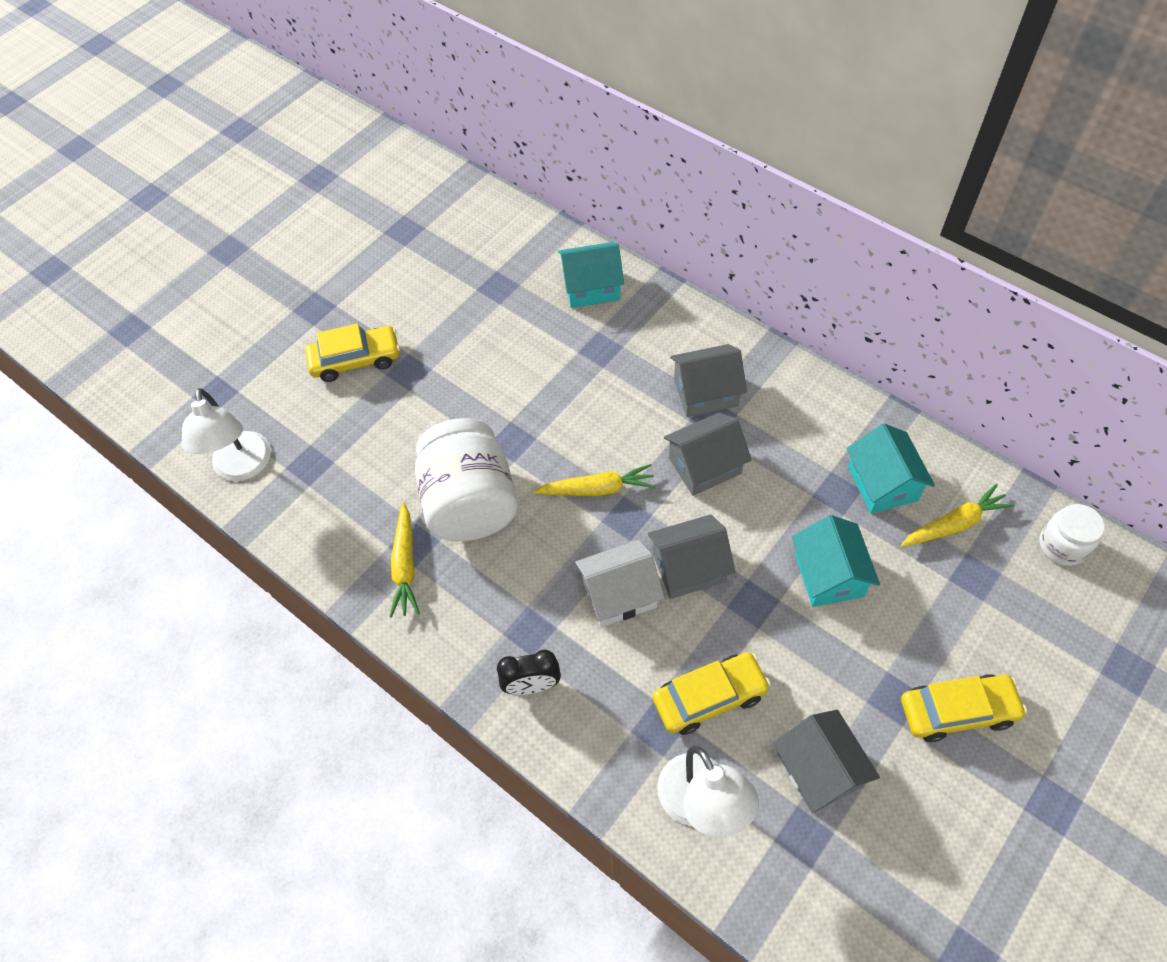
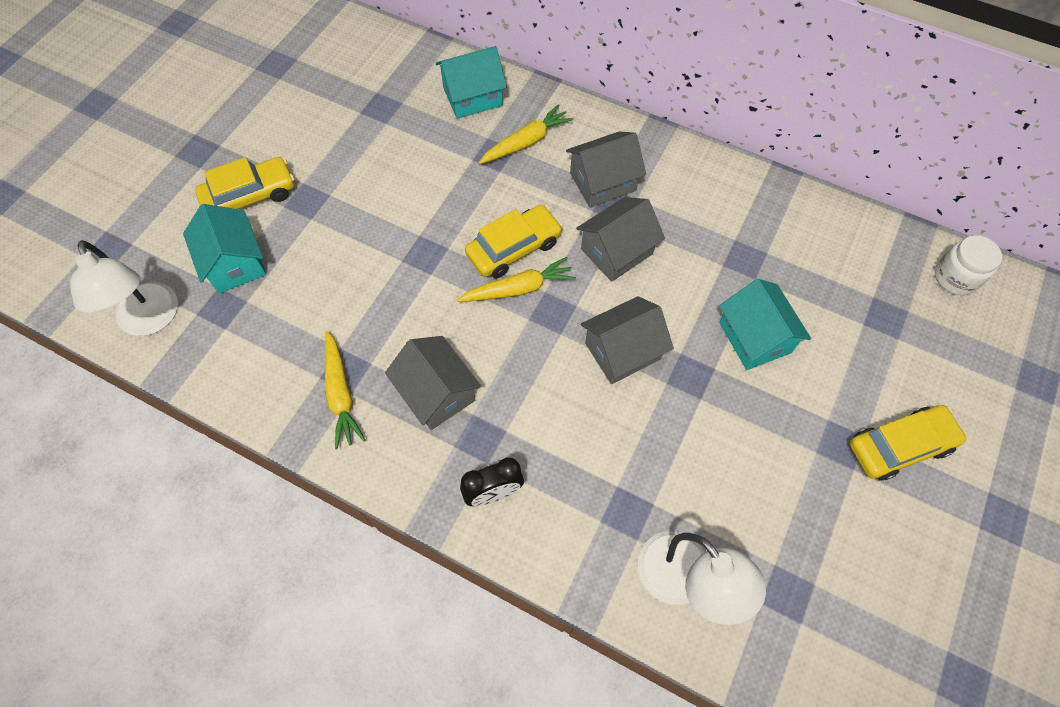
camera: 15 degrees left, 5 degrees up
white jar [415,418,518,541] -> none
white house [575,540,664,627] -> none
yellow car [653,652,771,735] -> yellow car moved to [465,205,563,278]
grey house [773,709,880,813] -> grey house moved to [385,336,481,430]
turquoise house [846,423,935,514] -> turquoise house moved to [183,204,266,294]
yellow carrot [900,484,1015,547] -> yellow carrot moved to [479,104,573,164]

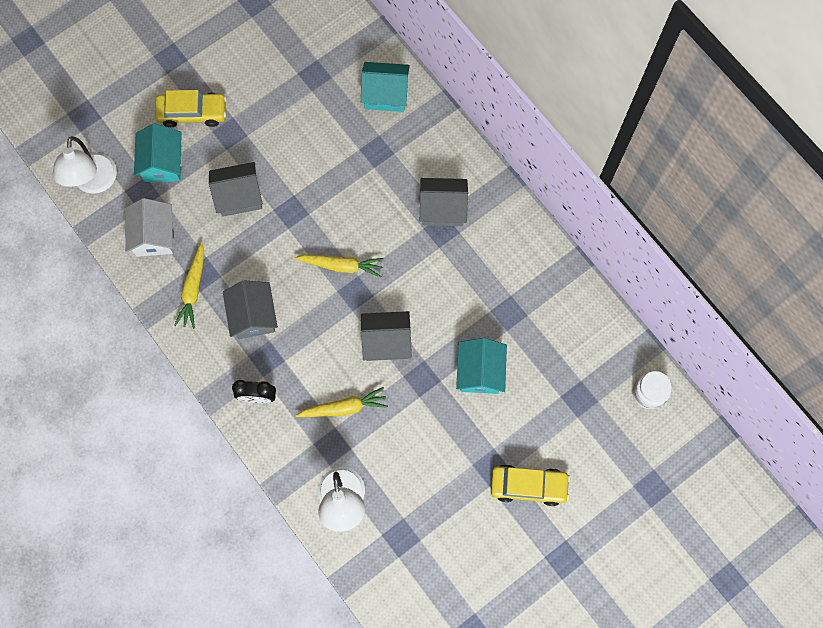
camera: 25 degrees right, 10 degrees up
yellow car [465,205,563,278] -> none
yellow carrot [479,104,573,164] -> yellow carrot moved to [295,387,388,417]
grey house [576,197,665,282] -> grey house moved to [209,162,263,217]
none -> white house [125,198,174,257]

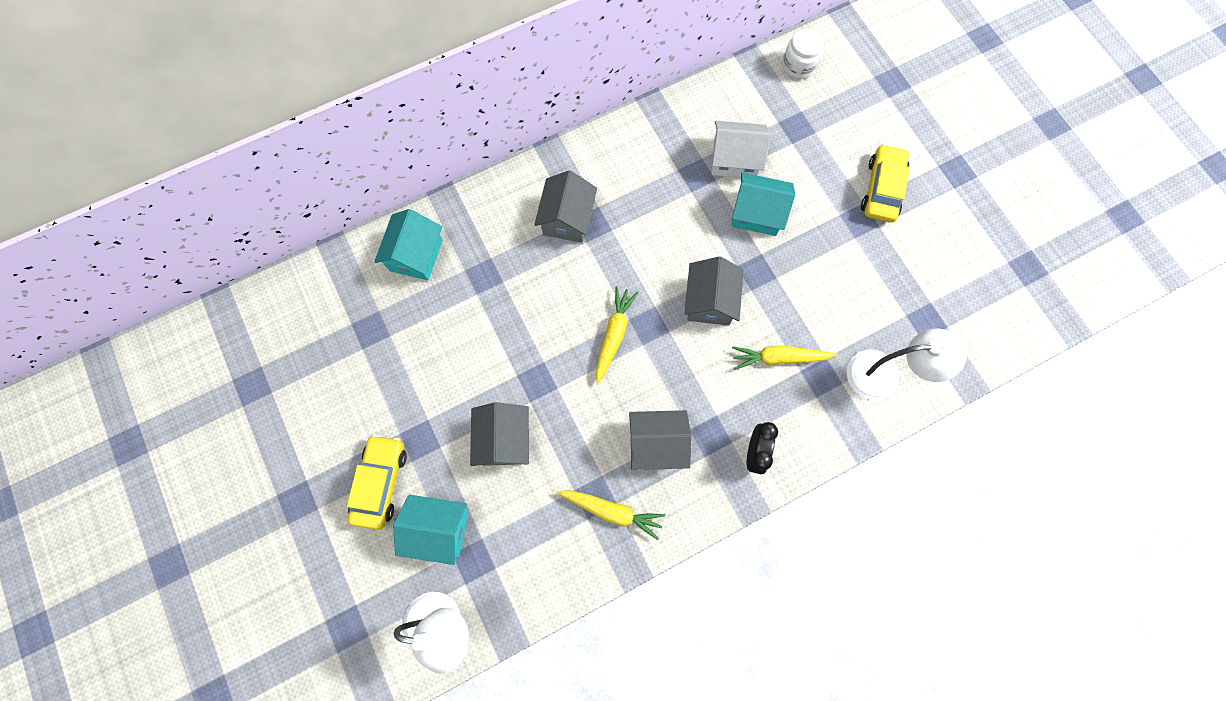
camera: 80 degrees left, 0 degrees up
white house [125,198,174,257] -> white house moved to [712,121,771,178]
yellow carrot [295,387,388,417] -> yellow carrot turned 90 degrees counterclockwise [732,346,837,370]

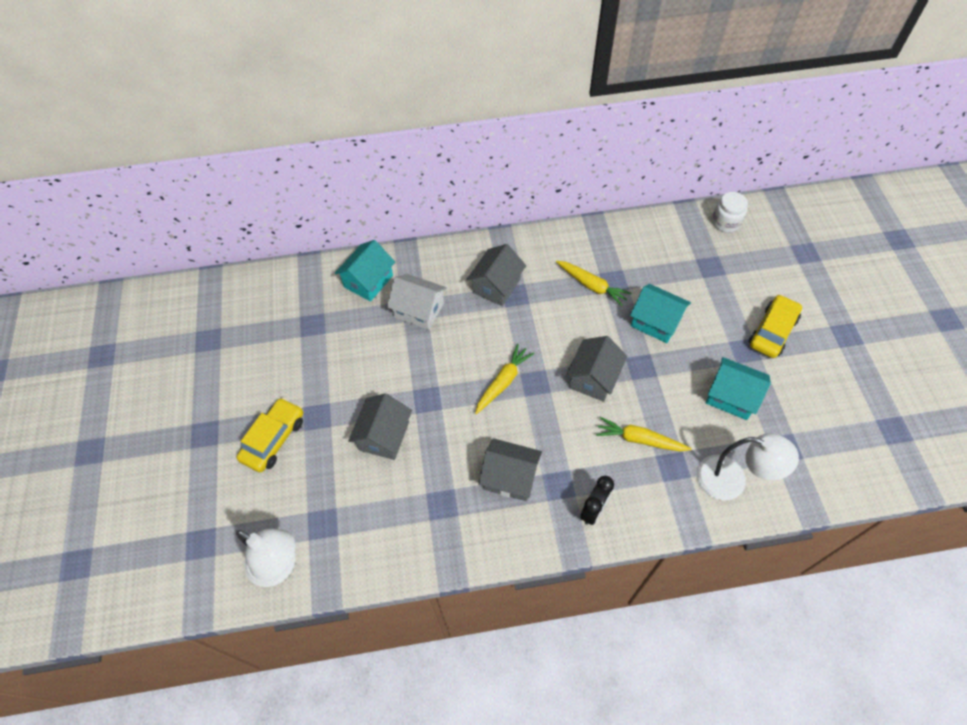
camera: 20 degrees right, 15 degrees down
turquoise house [393,495,469,565] -> turquoise house moved to [706,357,771,420]
yellow carrot [557,490,665,540] -> yellow carrot moved to [556,261,631,307]
white house [712,121,771,178] -> white house moved to [387,274,447,330]

